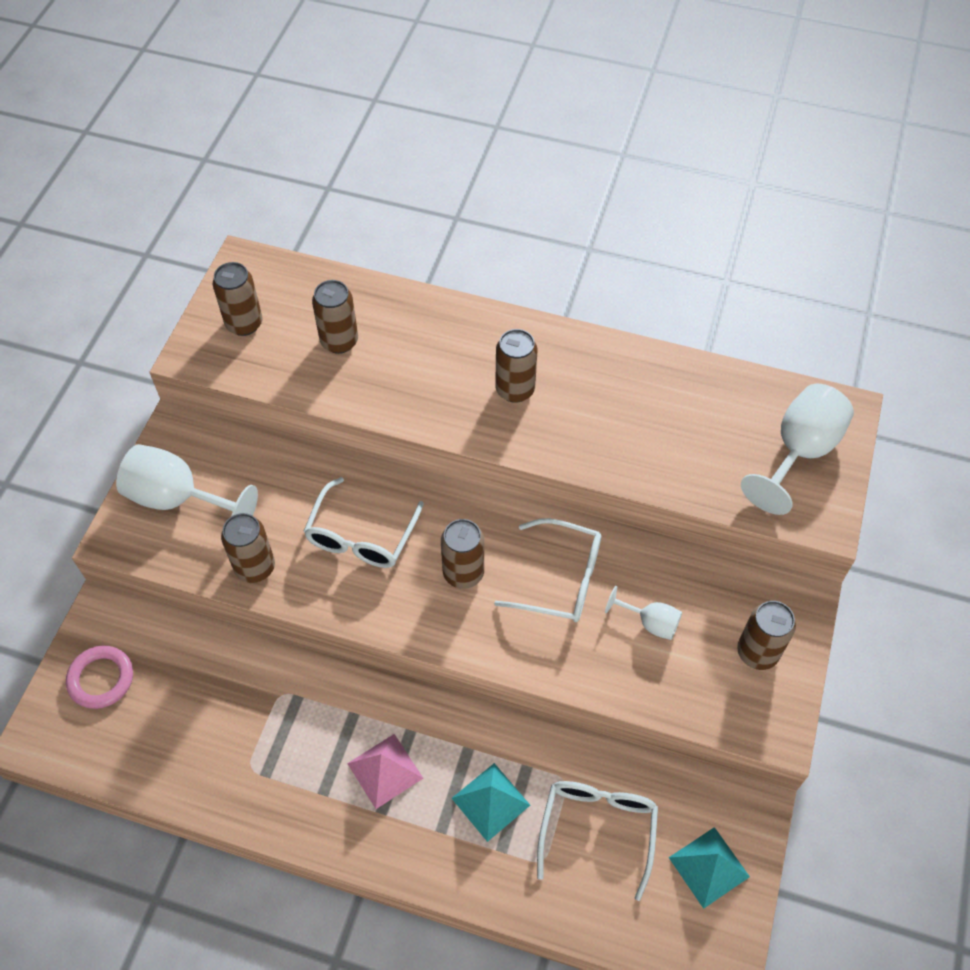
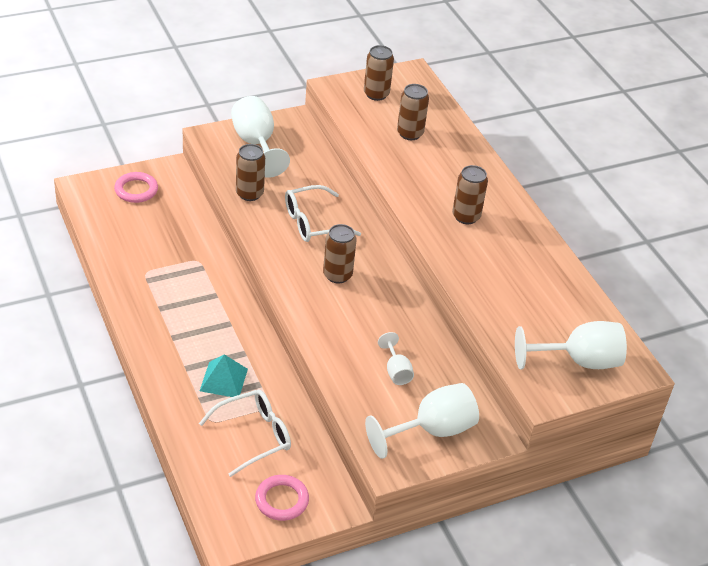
camera: 45 degrees right, 15 degrees down
pink pyramid [347,734,423,809] -> none
white glasses [494,518,601,622] -> none
turquoise pyramid [669,827,750,909] -> pink ring [255,475,309,521]
brown can [737,601,796,670] -> white goblet [365,383,479,459]

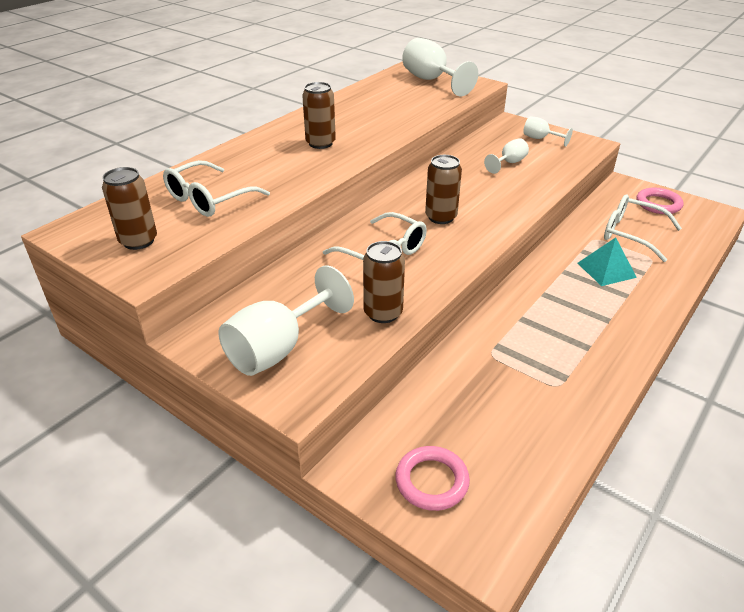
camera: 115 degrees left, 5 degrees down
white goblet [365,383,479,459] -> white goblet [523,116,573,147], size x0.53
brown can [397,84,429,140] -> white glasses [163,160,270,217]

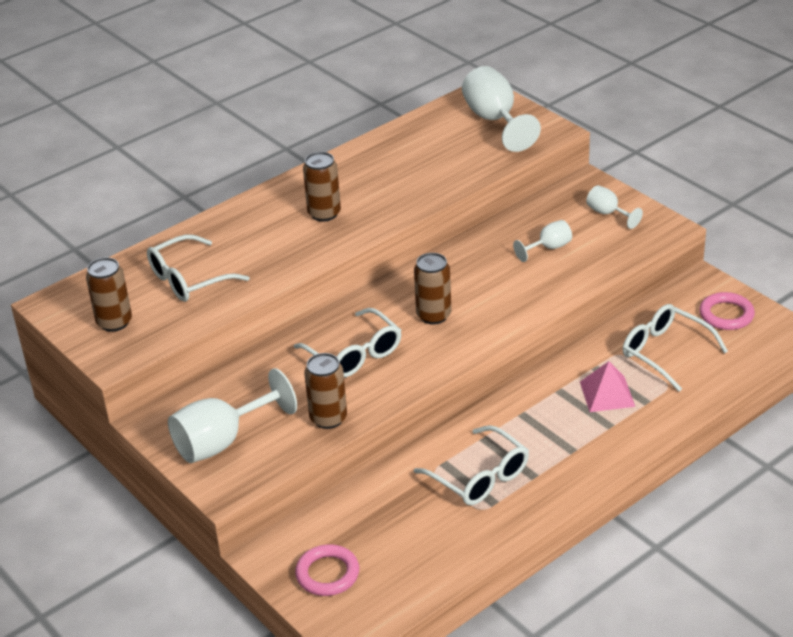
camera: 15 degrees right, 0 degrees up
turquoise pyramid [577,238,637,286] -> pink pyramid [580,361,635,412]
none -> white glasses [414,425,529,505]

